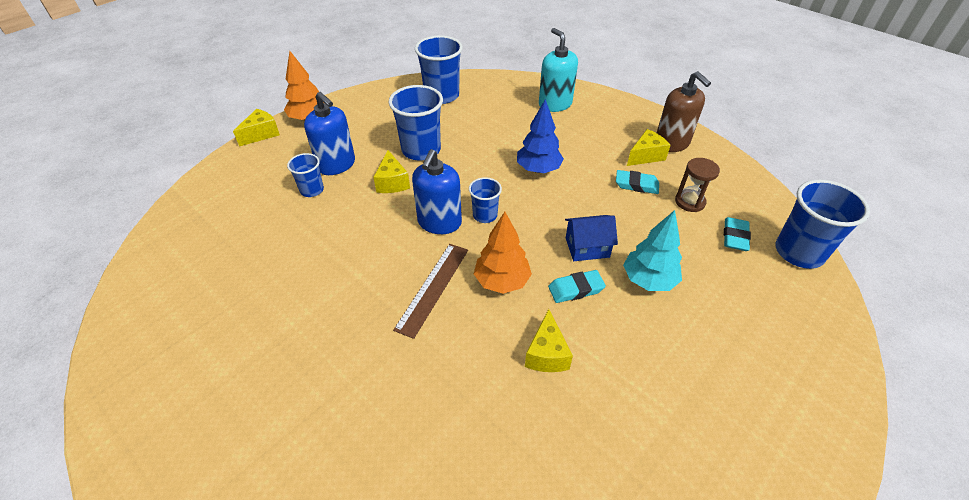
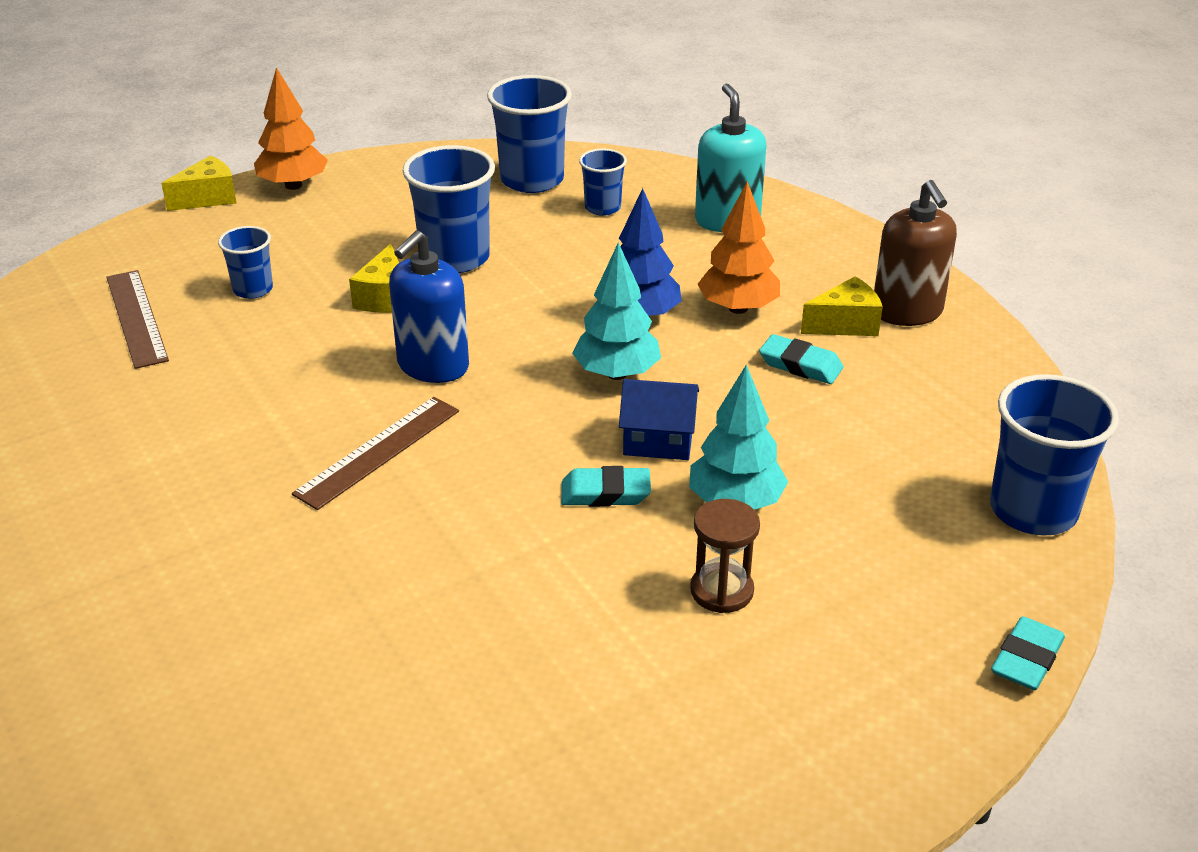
camera: 15 degrees right, 10 degrees down
blue soap dispenser [304,92,355,175] -> none
blue cup [469,177,502,223] -> blue cup moved to [579,148,627,216]
orange tree [474,212,532,294] -> orange tree moved to [697,181,780,314]
yellow cheese [525,309,573,372] -> none
brown hourglass [675,158,720,212] -> brown hourglass moved to [690,499,760,613]
turquoise eraser [724,217,751,251] -> turquoise eraser moved to [991,616,1065,690]
none -> brown ruler [106,270,169,369]
none -> turquoise tree [572,243,661,380]

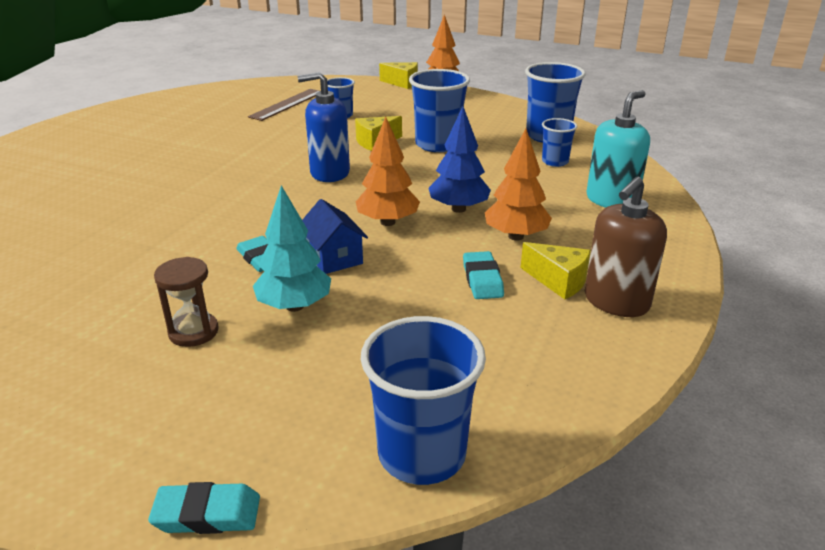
camera: 55 degrees right, 5 degrees down
brown ruler [292,397,459,510] -> none
turquoise tree [572,243,661,380] -> orange tree [356,116,420,226]

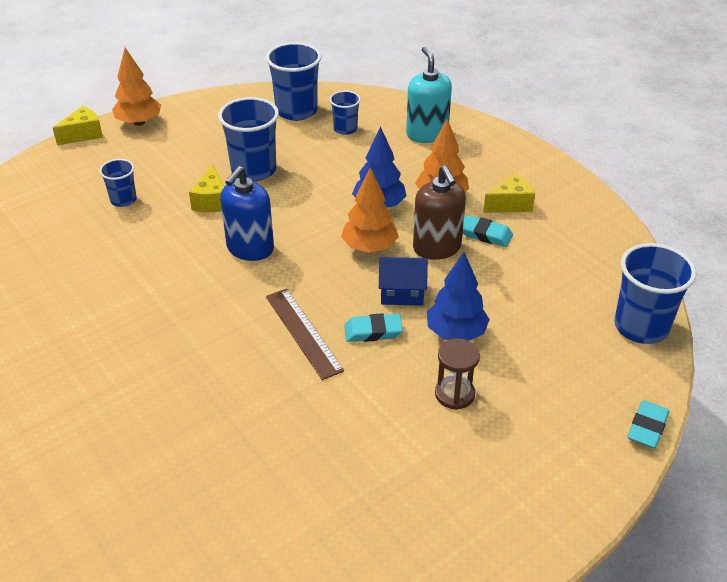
camera: 60 degrees left, 10 degrees up
brown ruler [248,89,320,121] -> brown ruler moved to [266,289,344,380]
turquoise tree [253,185,331,312] -> blue tree [427,252,490,341]
brown soap dispenser [585,177,667,317] -> brown soap dispenser moved to [413,165,466,260]

